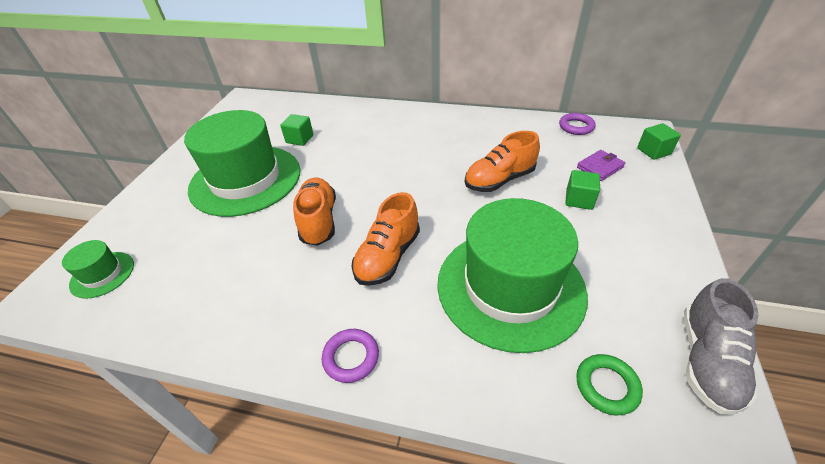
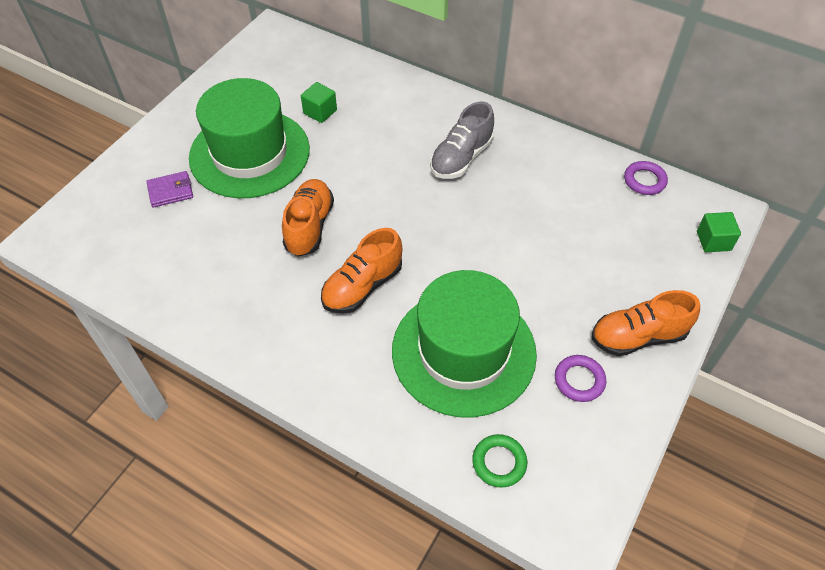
camera: 15 degrees right, 10 degrees up
green hat [62,240,134,299] -> none
purple ring [322,329,379,383] -> purple ring moved to [555,355,606,402]
orange shoe [465,131,540,192] -> orange shoe moved to [592,290,700,356]
green cube [565,170,600,210] -> none
purple wallet [577,150,625,181] -> purple wallet moved to [146,171,193,208]
grey shoe [684,278,759,414] -> grey shoe moved to [430,102,494,179]

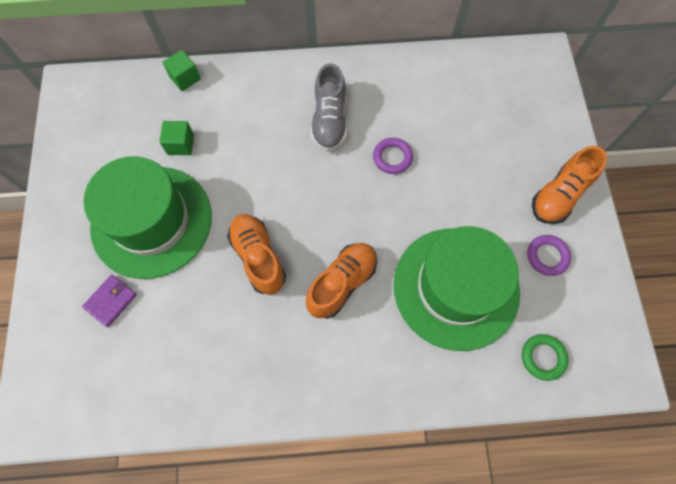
camera: 35 degrees left, 15 degrees up
orange shoe [321,228,402,314] -> orange shoe turned 150 degrees counterclockwise [306,243,377,319]
purple ring [624,161,668,195] -> purple ring moved to [373,138,413,174]
green cube [697,212,741,252] -> green cube moved to [163,50,201,91]

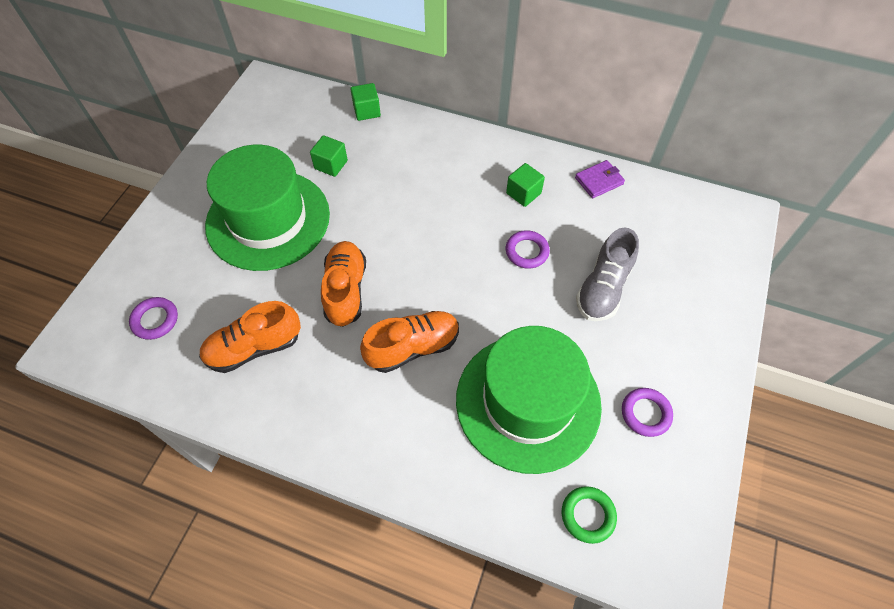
camera: 25 degrees right, 10 degrees down
purple wallet [82,275,137,327] -> purple wallet moved to [575,160,625,198]
grey shoe [310,63,347,152] -> grey shoe moved to [576,227,639,321]
orange shoe [532,146,607,224] -> orange shoe moved to [199,301,301,373]
none -> purple ring [129,297,178,340]
none -> green cube [506,163,545,207]

